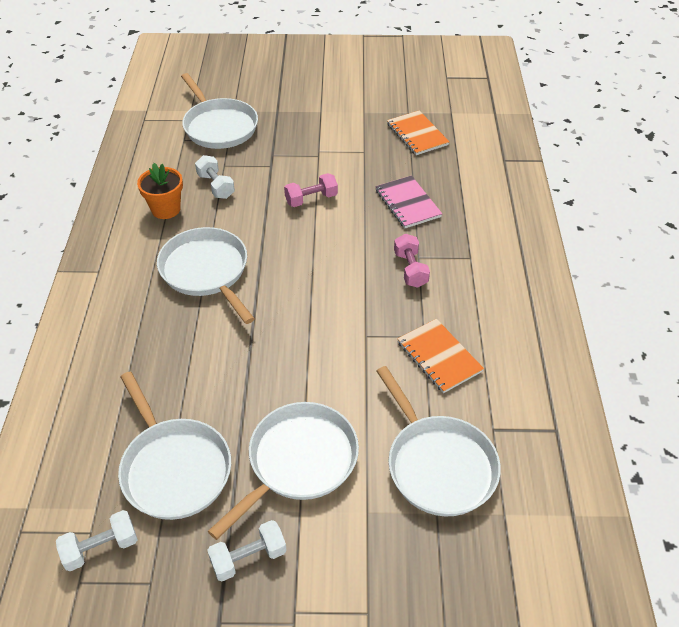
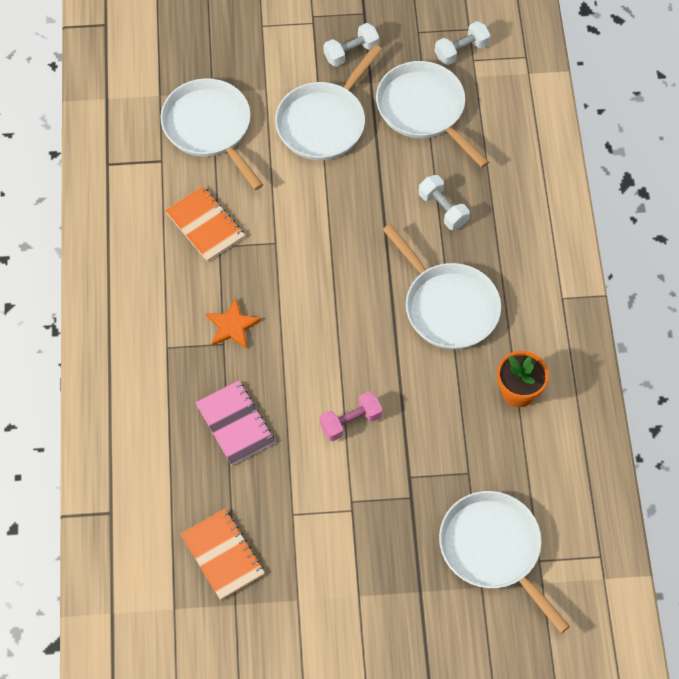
camera: 175 degrees right, 15 degrees up
white dumbbell [195,155,235,199] -> white dumbbell moved to [419,175,470,230]
pink dumbbell [394,234,430,288] -> orange star [206,298,261,349]

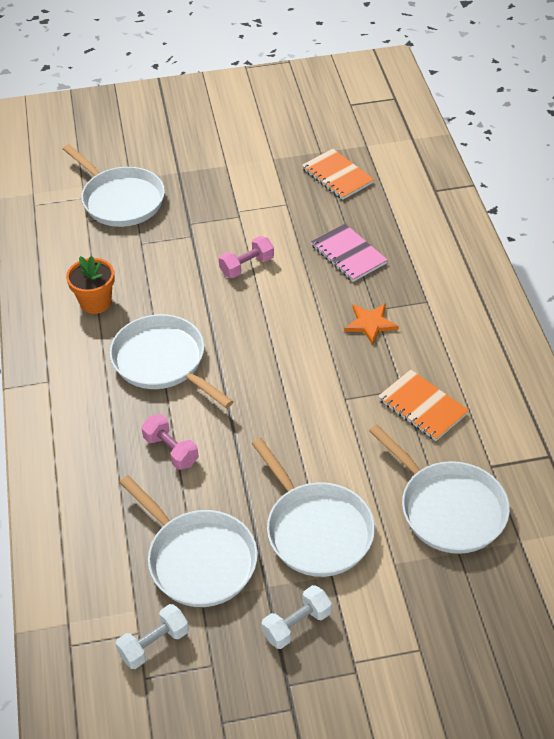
camera: 175 degrees right, 15 degrees down
white pan [275,44,382,160] -> white pan turned 120 degrees clockwise [252,438,375,577]
white dumbbell [419,175,470,230] -> pink dumbbell [141,414,199,470]

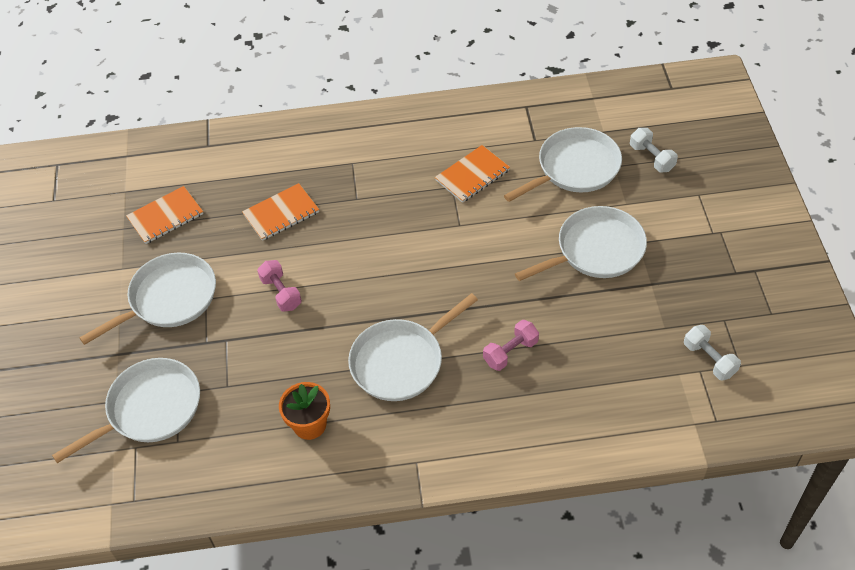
camera: 85 degrees left, 5 degrees up
white pan [119,475,258,607] -> white pan moved to [79,253,216,345]
white dumbbell [261,585,332,649] -> white dumbbell moved to [630,128,678,172]
pink notebook [311,224,388,282] -> orange notebook [242,183,319,241]
orange star [344,304,399,345] -> none

